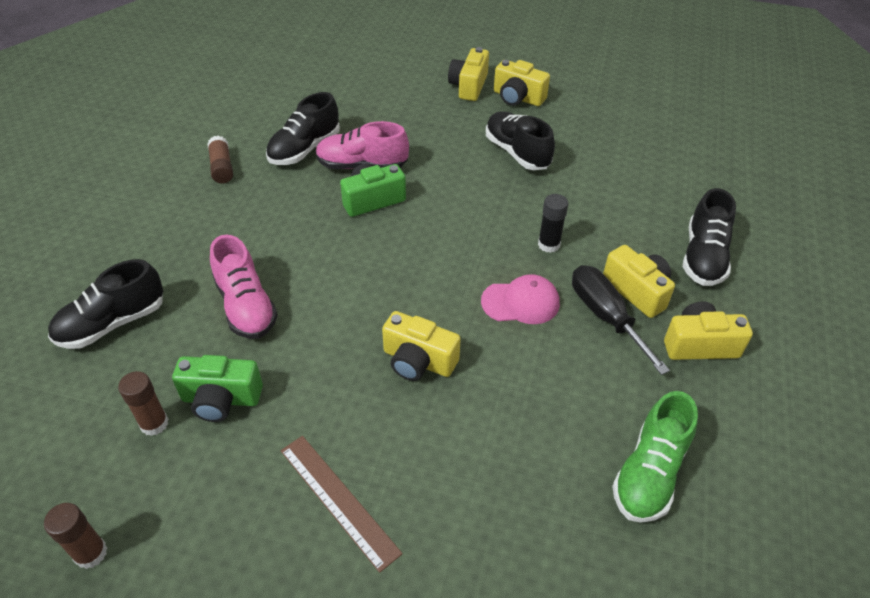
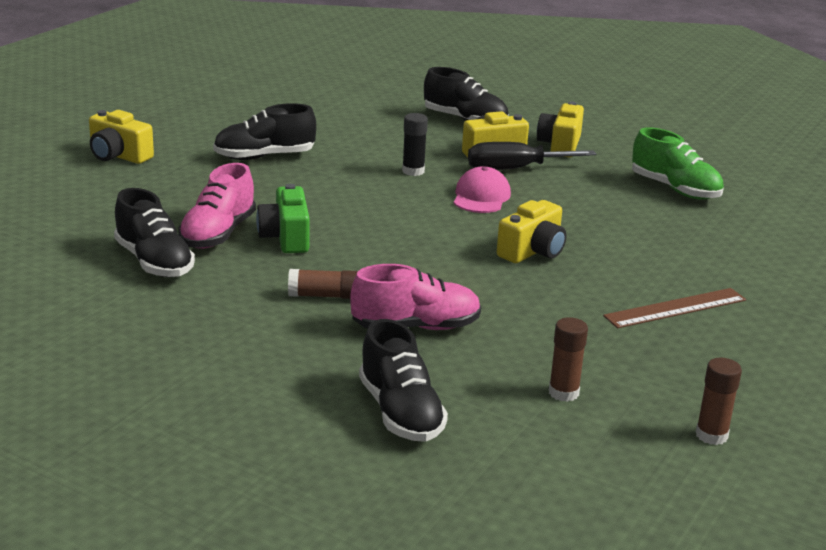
camera: 75 degrees left, 20 degrees down
green camera [172,355,263,422] -> none
brown glue stick [207,136,233,184] -> brown glue stick moved to [288,269,358,299]
yellow camera [494,60,550,106] -> none

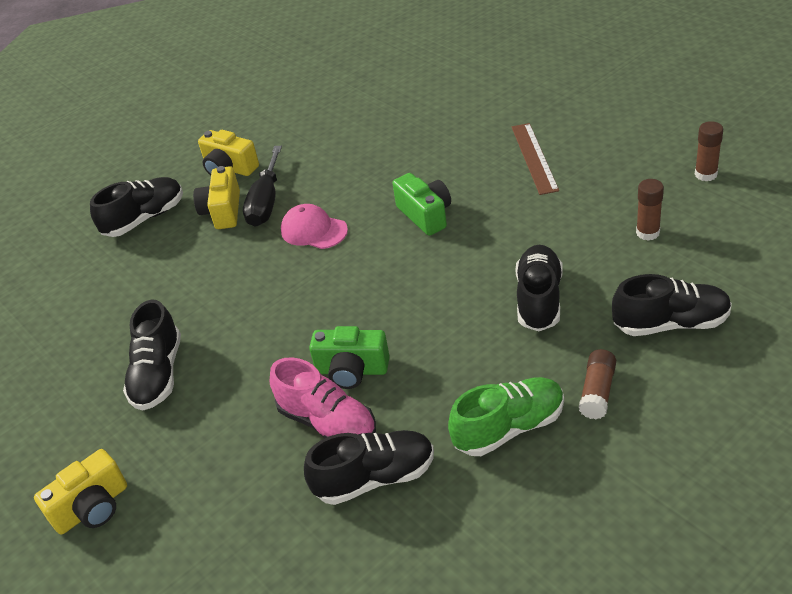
camera: 65 degrees left, 15 degrees up
brown glue stick [288,269,358,299] -> brown glue stick moved to [579,349,616,419]
pink shoe [350,264,481,330] -> black shoe [515,245,563,331]
black glue stick [402,113,428,176] -> none
yellow camera [497,200,567,263] -> green camera [392,173,451,236]
green shoe [632,127,724,200] -> green shoe moved to [448,377,564,456]

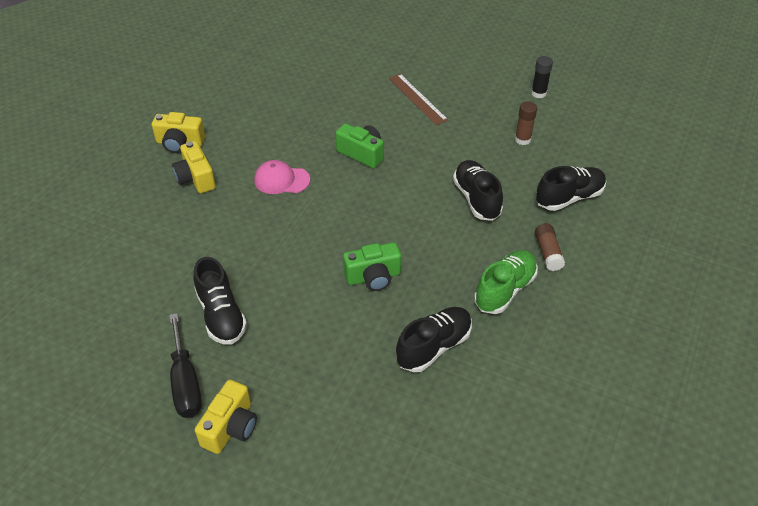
camera: 30 degrees left, 5 degrees up
black shoe [90,177,183,237] -> none
black screwdriver [243,146,282,227] -> black screwdriver moved to [169,313,202,418]
pink shoe [270,357,376,438] -> none
brown glue stick [695,121,723,181] -> black glue stick [531,56,553,98]

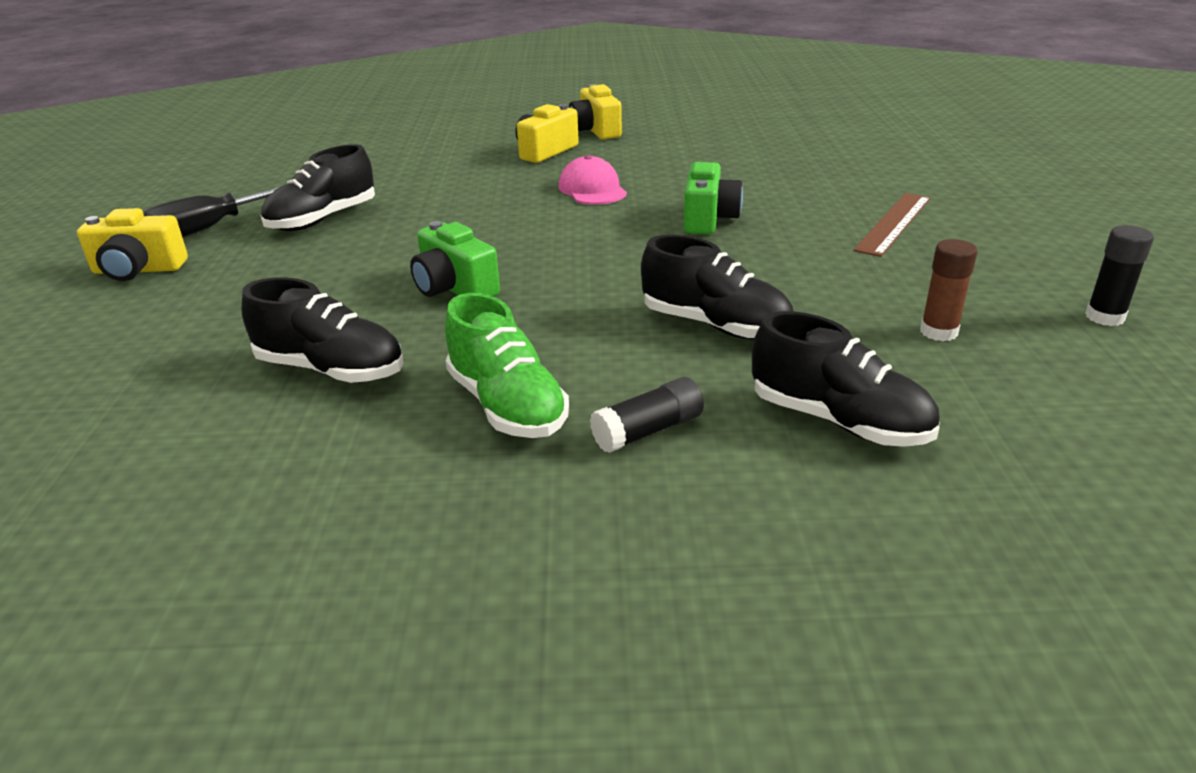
camera: 65 degrees right, 15 degrees down
black shoe [453,160,503,221] -> black shoe turned 75 degrees clockwise [641,235,793,339]
green shoe [474,250,538,314] -> green shoe turned 45 degrees clockwise [445,293,569,438]
brown glue stick [535,223,565,271] -> black glue stick [590,377,704,453]

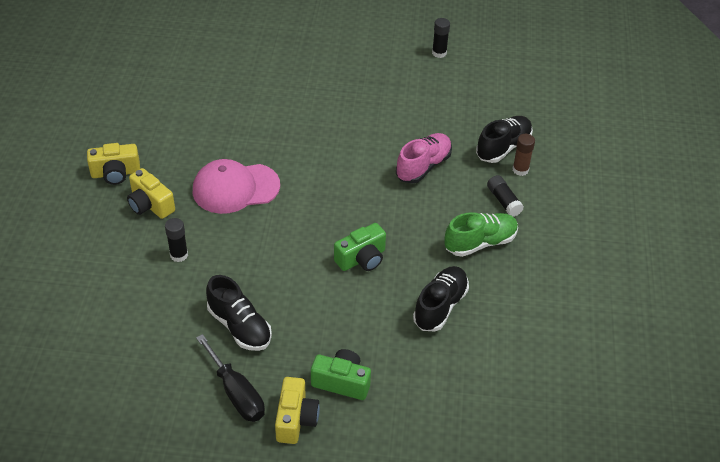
camera: 85 degrees left, 15 degrees up
pink cap [558,155,627,205] -> pink cap [193,159,280,214], size x1.58
black shoe [641,235,793,339] -> pink shoe [396,133,452,183]
green camera [684,162,743,234] -> green camera moved to [311,349,371,400]
brown ruler [853,193,931,257] -> none
brown glue stick [920,239,978,341] -> brown glue stick moved to [512,134,535,176]
none -> black glue stick [165,218,188,262]

